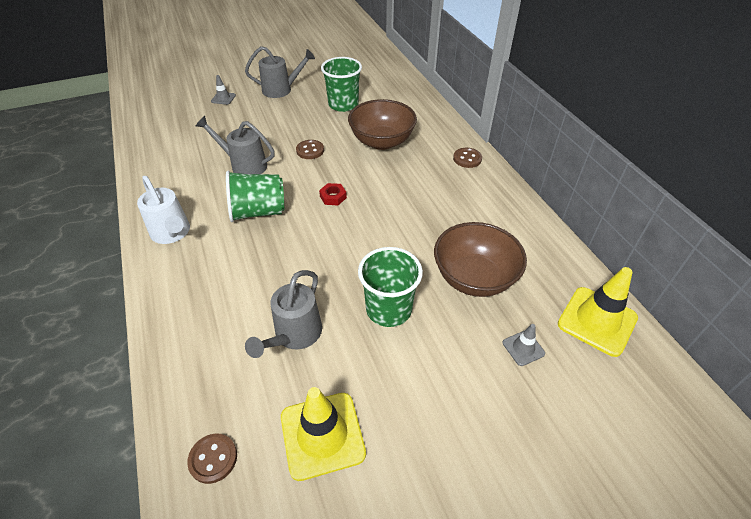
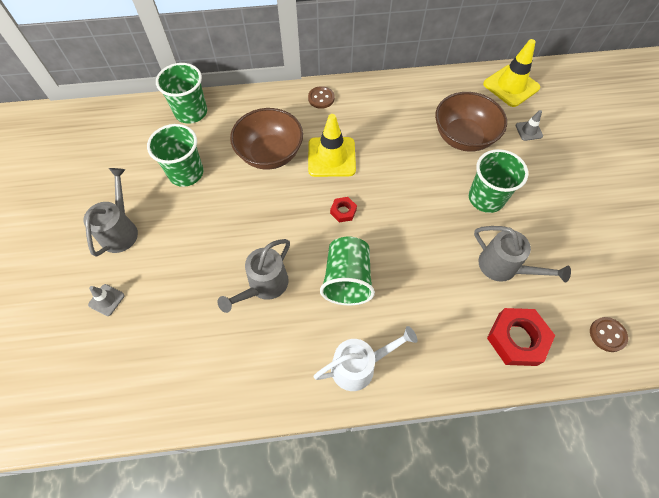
camera: 75 degrees left, 15 degrees up
yellow traffic cone [281,387,366,481] -> yellow traffic cone moved to [308,114,356,177]
brown button [296,140,324,159] -> none
none -> green cup [156,63,207,124]
none -> red nut [487,308,555,366]

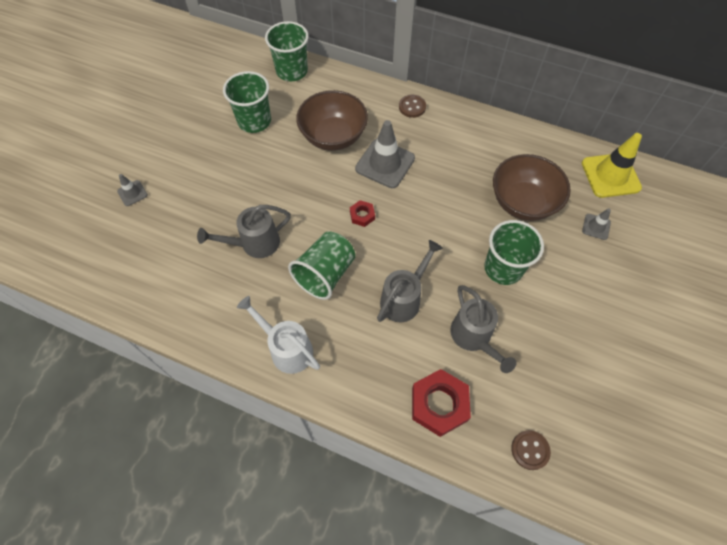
camera: 30 degrees right, 0 degrees up
grey watering can [83,168,138,257] -> grey watering can moved to [377,240,443,323]
yellow traffic cone [308,114,356,177] -> grey traffic cone [355,120,415,188]
white watering can [314,326,417,391] -> white watering can turned 150 degrees counterclockwise [237,296,320,374]

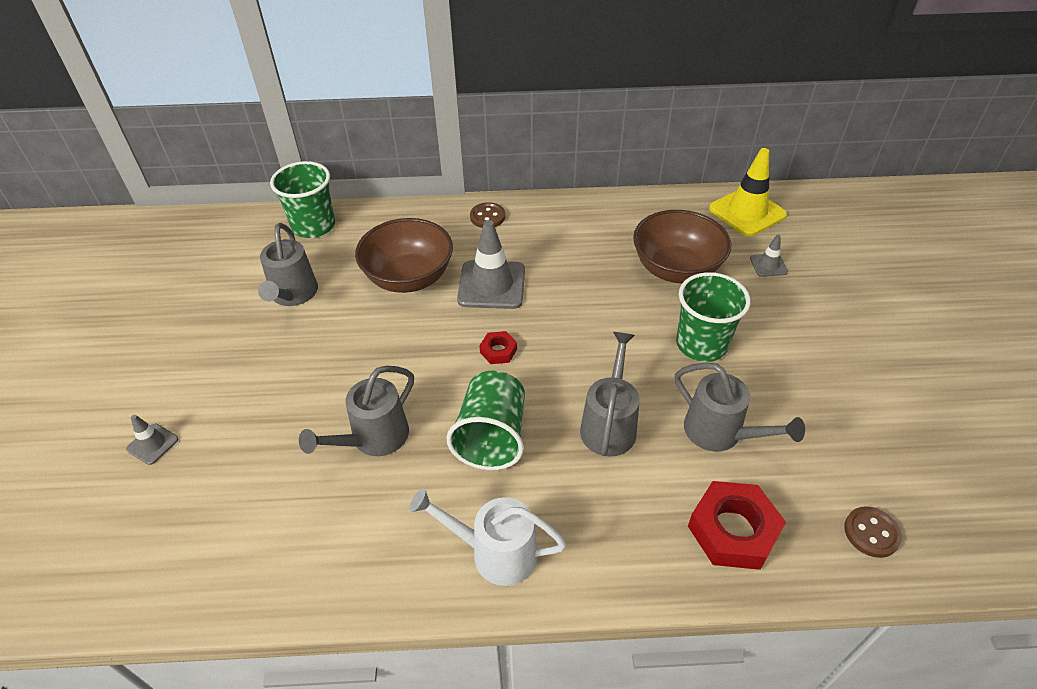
camera: 25 degrees left, 15 degrees down
green cup [223,71,271,133] -> grey watering can [258,223,318,306]

